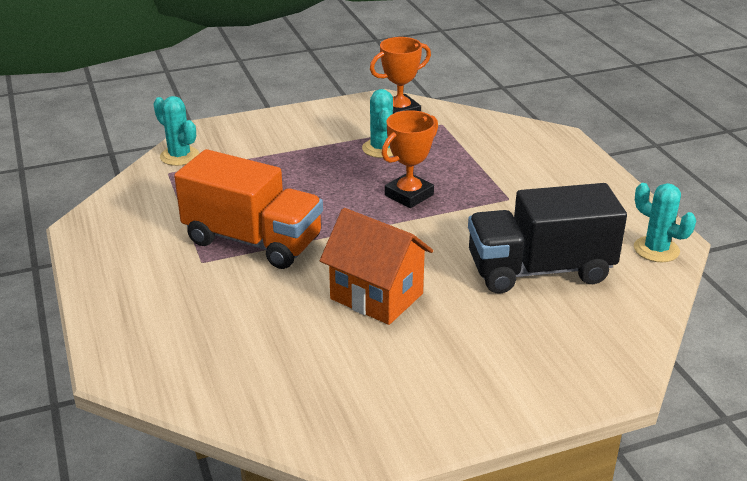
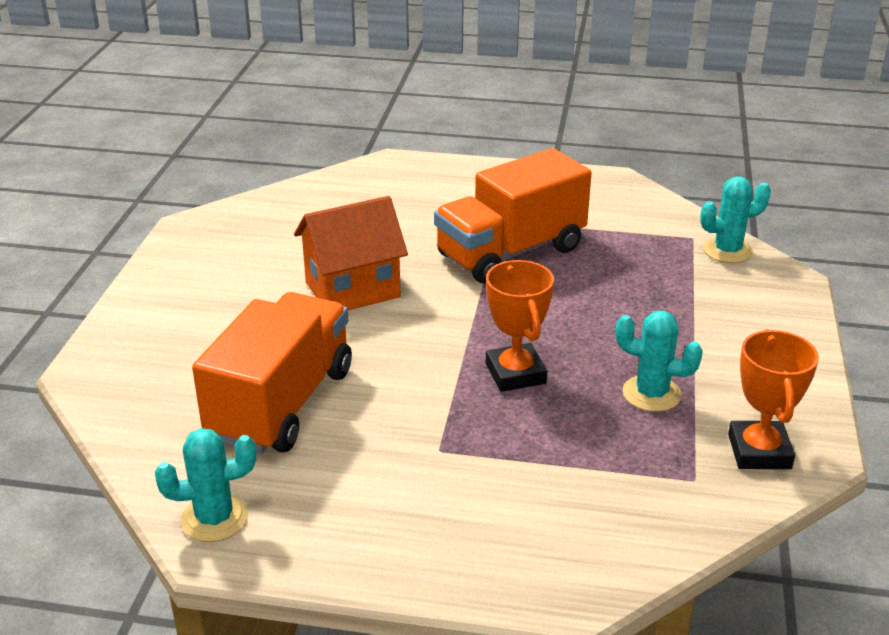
camera: 120 degrees right, 0 degrees up
black truck [468,183,627,294] -> orange truck [192,292,352,454]

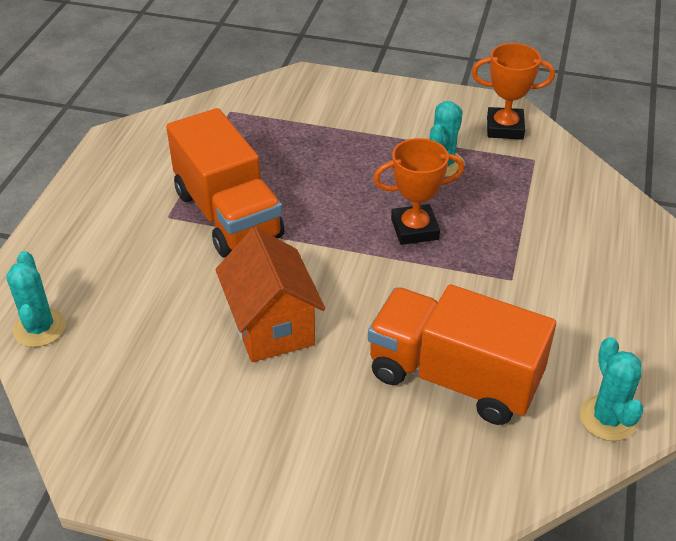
camera: 85 degrees left, 10 degrees up
turquoise cactus [700,176,771,263] -> turquoise cactus moved to [6,251,66,347]

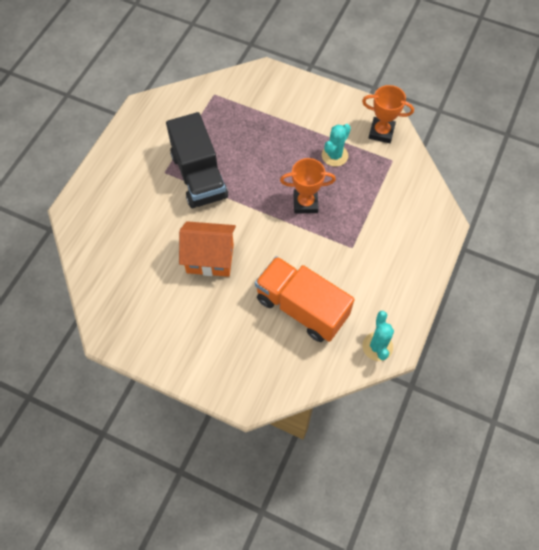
camera: 10 degrees right, 20 degrees up
turquoise cactus [6,251,66,347] -> none
orange truck [166,108,284,258] -> black truck [166,112,228,208]
orange house [215,227,325,362] -> orange house turned 75 degrees counterclockwise [179,221,236,277]

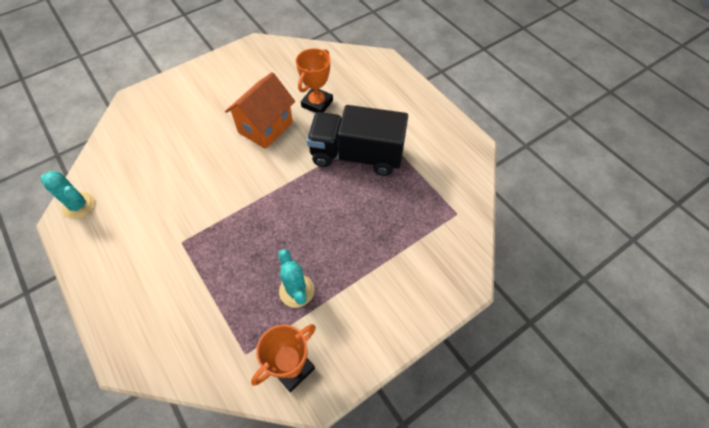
camera: 120 degrees right, 5 degrees down
orange truck [255,256,355,342] -> none
orange trophy [280,158,336,214] -> orange trophy moved to [296,48,333,113]

